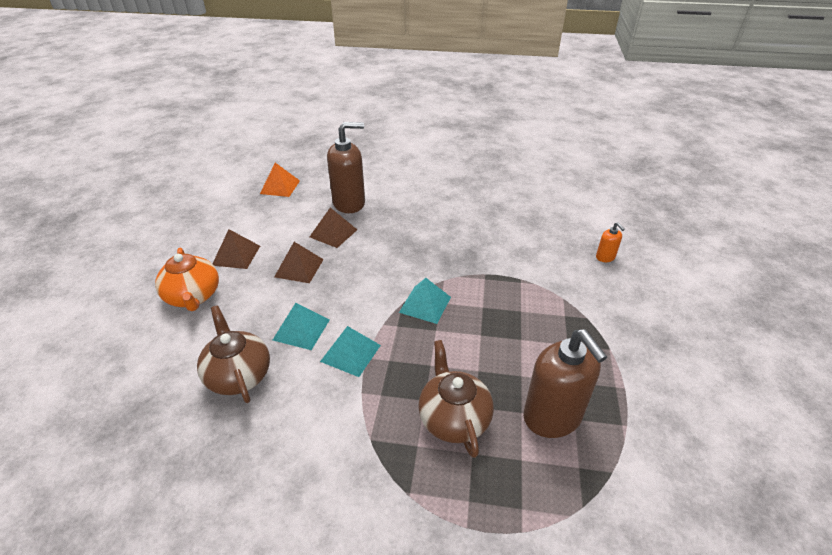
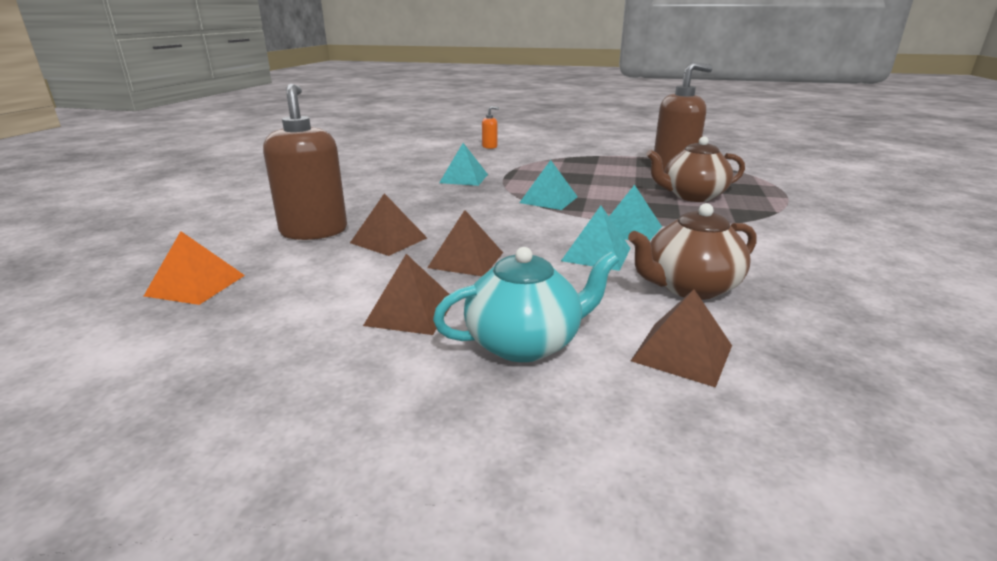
camera: 85 degrees left, 15 degrees down
orange teapot [155,248,219,311] -> turquoise teapot [433,247,619,362]
none -> turquoise pyramid [439,143,488,186]
none -> brown pyramid [631,289,732,388]

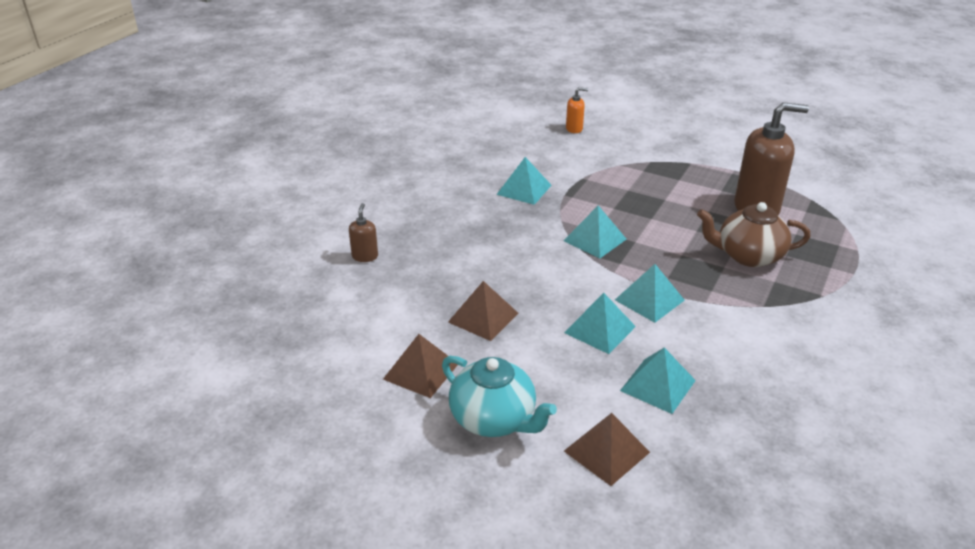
camera: 15 degrees right, 10 degrees up
orange pyramid [144,231,245,305] -> none
brown soap dispenser [263,84,347,240] -> brown soap dispenser [349,203,378,262], size x0.45
brown pyramid [350,193,427,256] -> none
turquoise teapot [433,247,619,362] -> turquoise teapot turned 45 degrees clockwise [442,356,557,437]
brown teapot [628,203,757,300] -> turquoise pyramid [620,347,696,414]

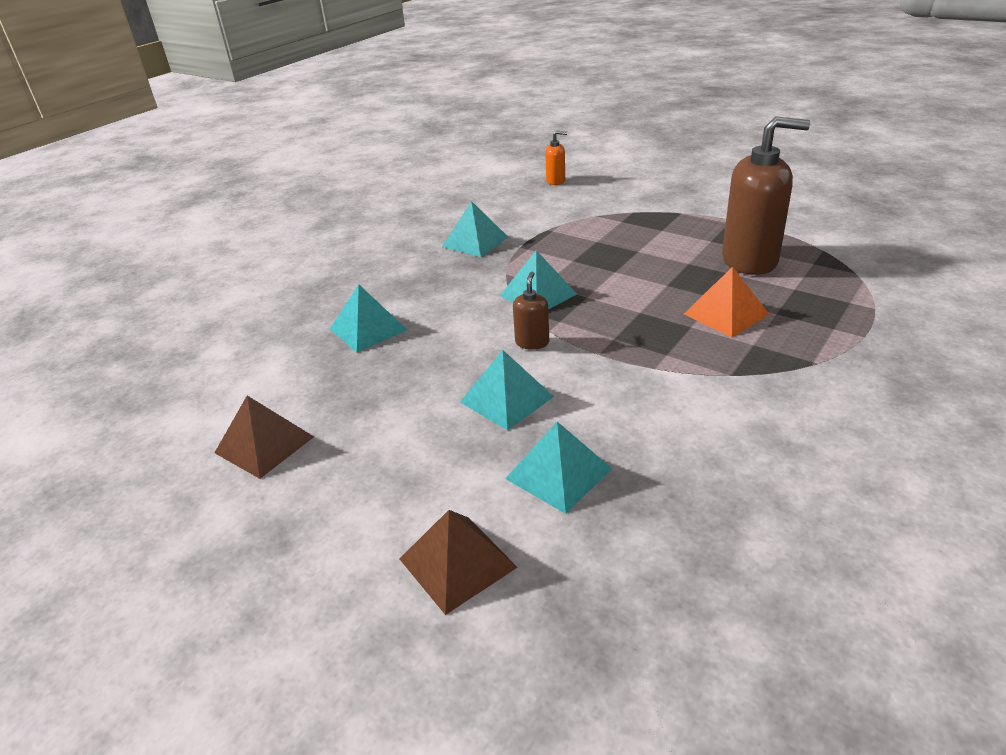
camera: 10 degrees right, 0 degrees up
brown soap dispenser [349,203,378,262] -> brown soap dispenser moved to [513,272,549,350]
turquoise teapot [442,356,557,437] -> none
brown pyramid [448,281,518,341] -> none
turquoise pyramid [615,264,685,323] -> turquoise pyramid moved to [330,284,407,353]
brown teapot [697,202,811,267] -> orange pyramid [684,267,769,337]

